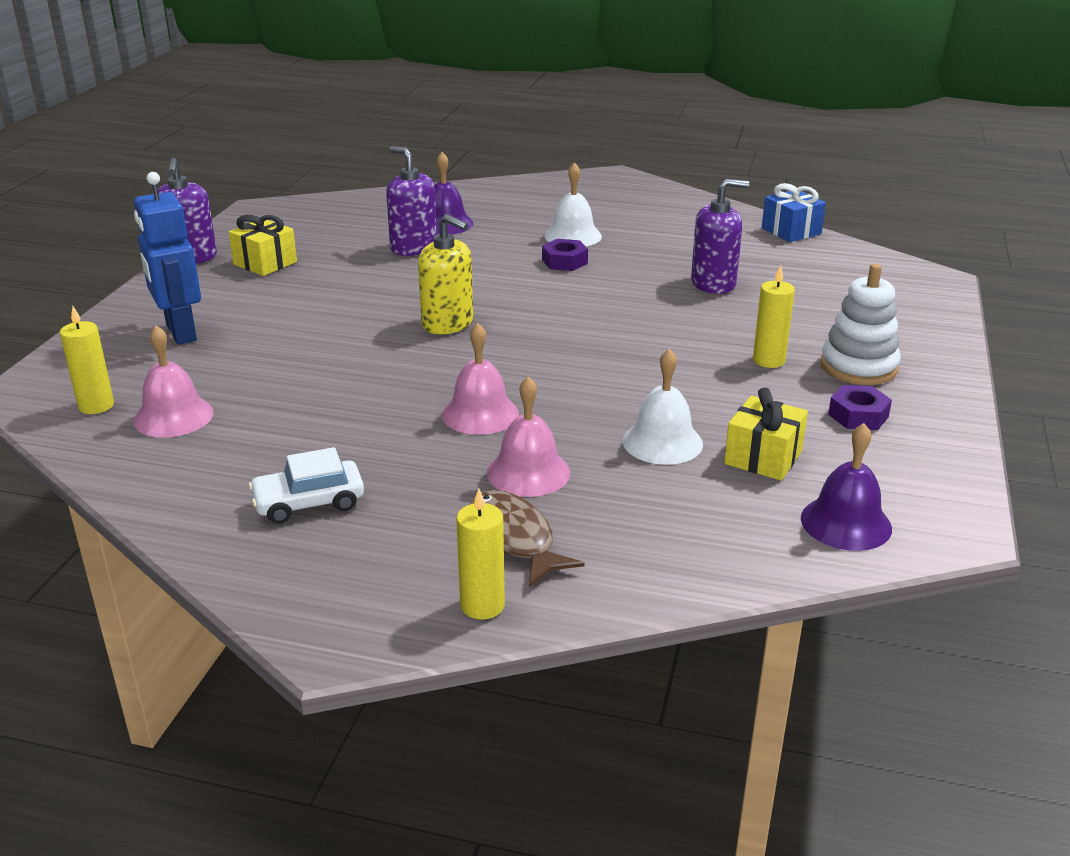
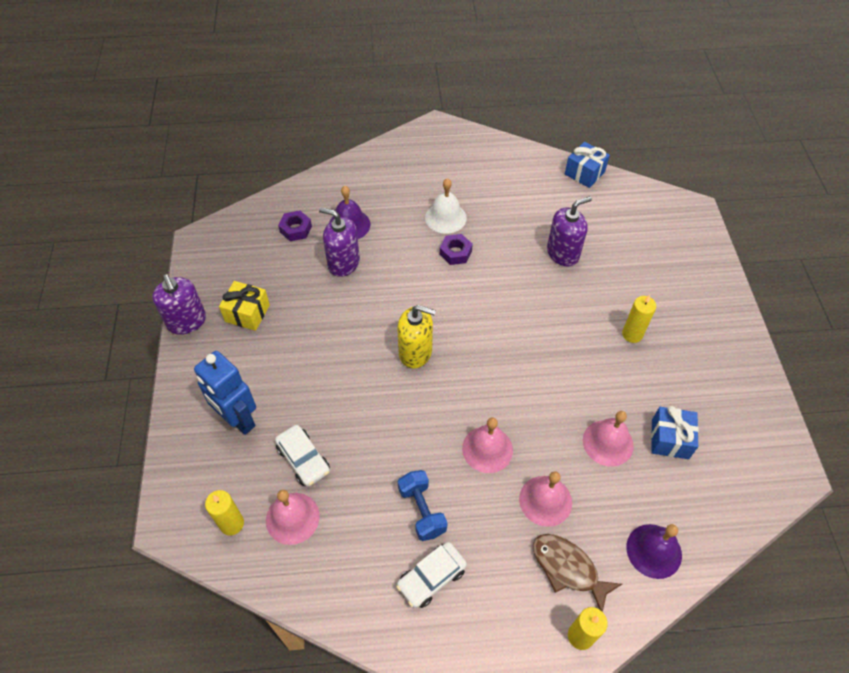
camera: 20 degrees left, 25 degrees up
white bell [622,349,703,465] -> pink bell [583,411,634,466]
yellow gift [724,387,808,480] -> blue gift [651,406,699,459]
purple bell [801,423,892,551] -> purple bell moved to [626,524,682,579]
white stacking toy [820,264,901,385] -> none
purple nut [828,385,892,430] -> purple nut moved to [278,210,312,241]
none -> white car [275,425,330,487]
none -> blue dumbbell [398,470,448,541]

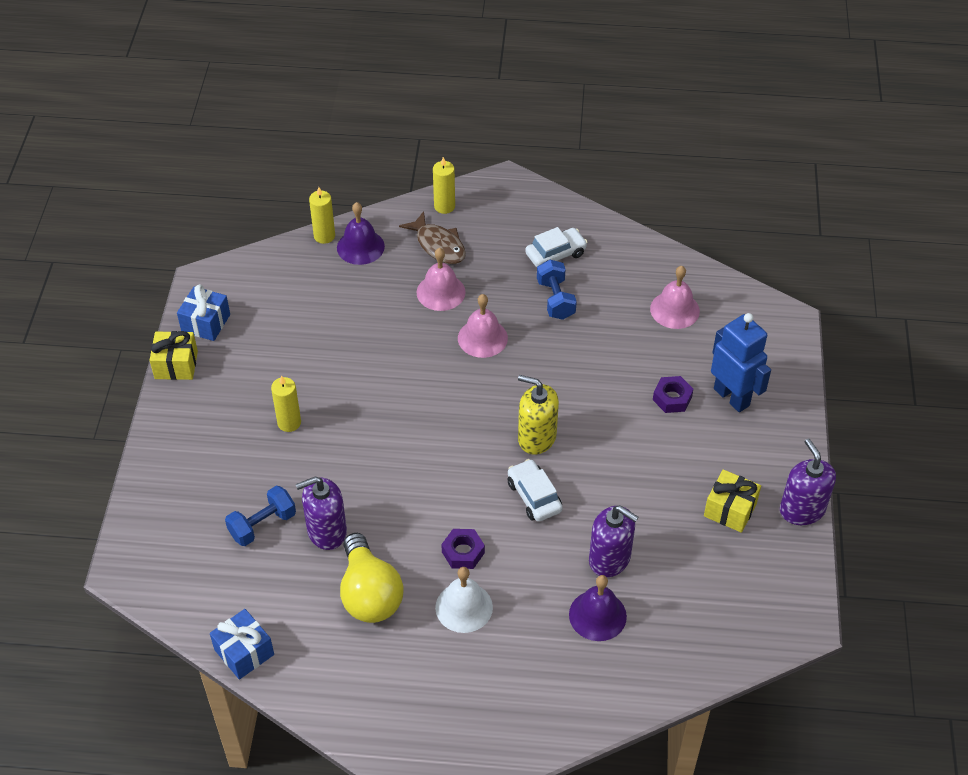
camera: 170 degrees left, 5 degrees down
yellow candle [205,490,244,535] -> yellow candle moved to [309,187,335,244]
white car [275,425,330,487] -> white car moved to [508,459,563,522]
purple nut [278,210,312,241] -> purple nut moved to [653,376,693,413]
pink bell [583,411,634,466] -> none
blue gift [651,406,699,459] -> blue gift moved to [177,284,230,341]
none -> yellow gift [149,331,198,380]
none -> blue dumbbell [225,486,296,546]
none -> yellow light bulb [340,533,403,623]

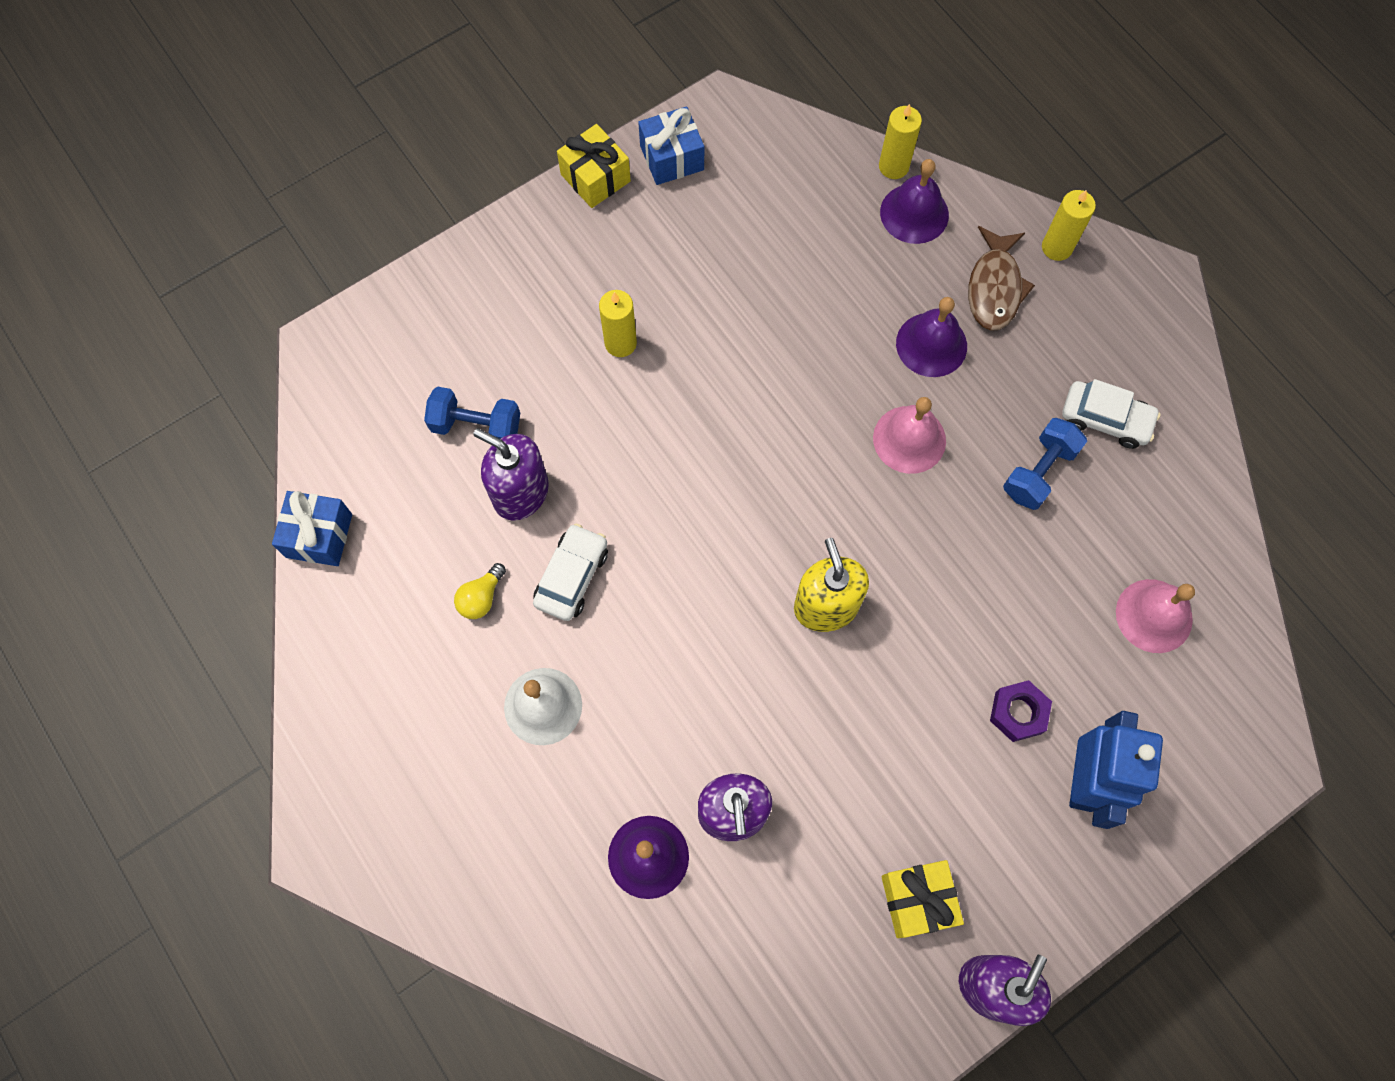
camera: 50 degrees right, 20 degrees up
yellow light bulb [340,533,403,623] -> yellow light bulb [454,563,506,619], size x0.45
pink bell [416,248,466,311] -> purple bell [896,297,967,377]
purple nut [441,529,485,569] -> none
white car [508,459,563,522] -> white car moved to [533,524,608,621]

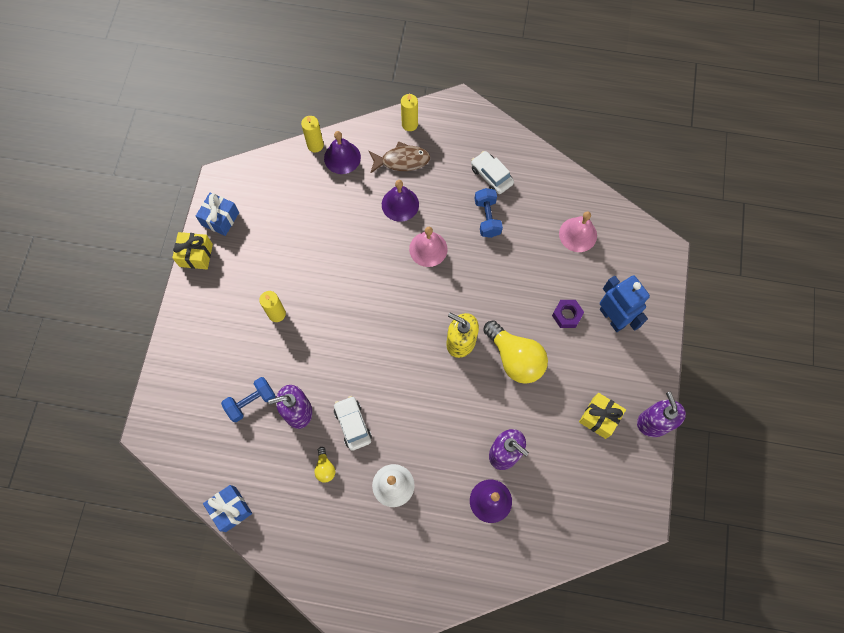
camera: 45 degrees left, 0 degrees up
brown fish [968,226,1035,331] -> brown fish turned 60 degrees counterclockwise [369,141,430,174]
white car [1062,379,1161,449] -> white car turned 105 degrees counterclockwise [471,151,514,194]
none -> yellow light bulb [483,320,548,384]

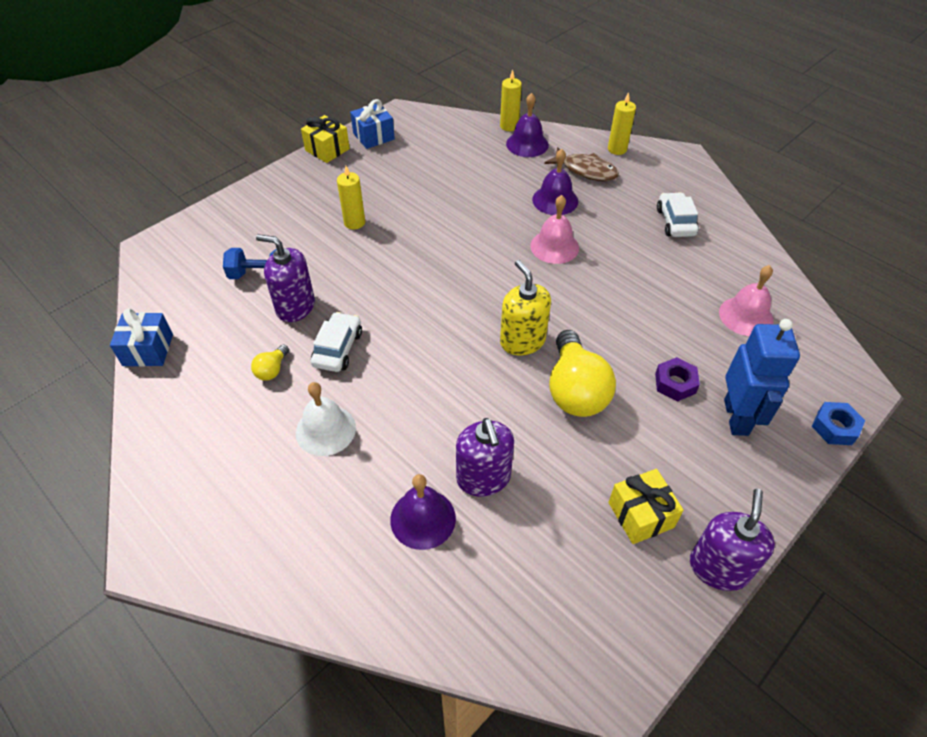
camera: 35 degrees right, 20 degrees down
blue dumbbell [475,188,503,238] -> none
none -> blue nut [812,402,865,445]

